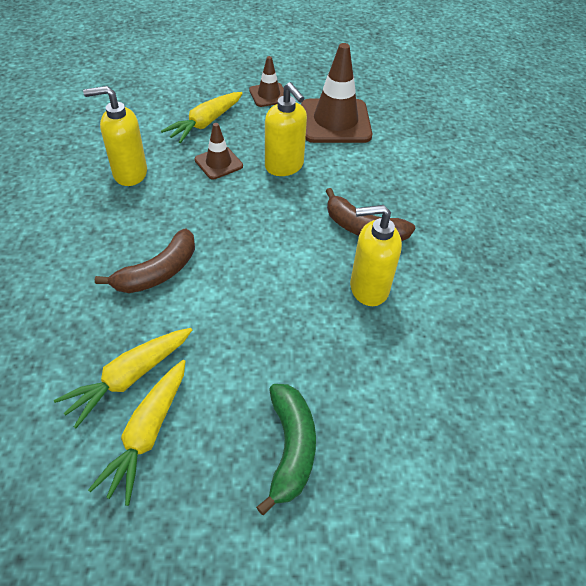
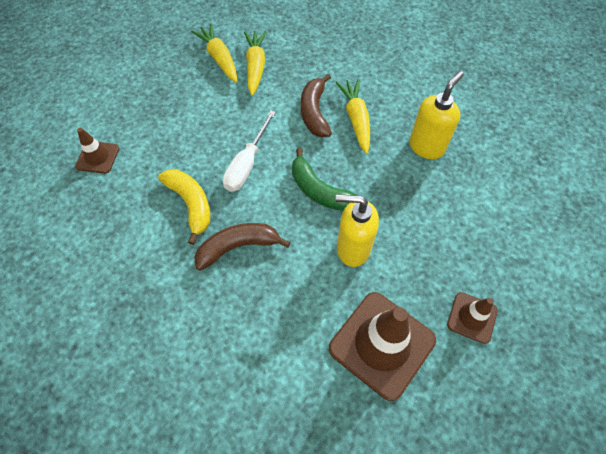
camera: 135 degrees right, 10 degrees up
yellow carrot [161,92,243,143] -> yellow carrot moved to [335,79,370,154]
brown traffic cone [195,123,243,179] -> brown traffic cone moved to [75,128,119,174]
green banana [256,384,316,515] -> green banana moved to [292,148,356,211]
yellow soap dispenser [350,205,402,306] -> yellow banana [158,169,211,245]
none -> white screwdriver [223,110,276,192]

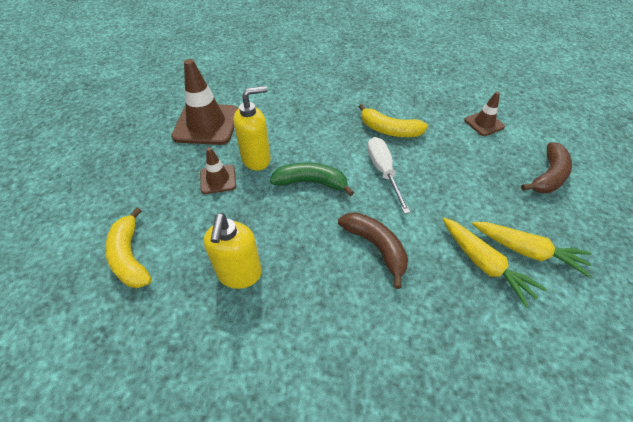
camera: 145 degrees right, 10 degrees down
brown banana [194,223,291,271] -> brown banana moved to [521,142,572,193]
yellow carrot [335,79,370,154] -> none
brown traffic cone [447,292,498,344] -> brown traffic cone moved to [200,147,236,194]
none -> yellow banana [105,207,152,288]

